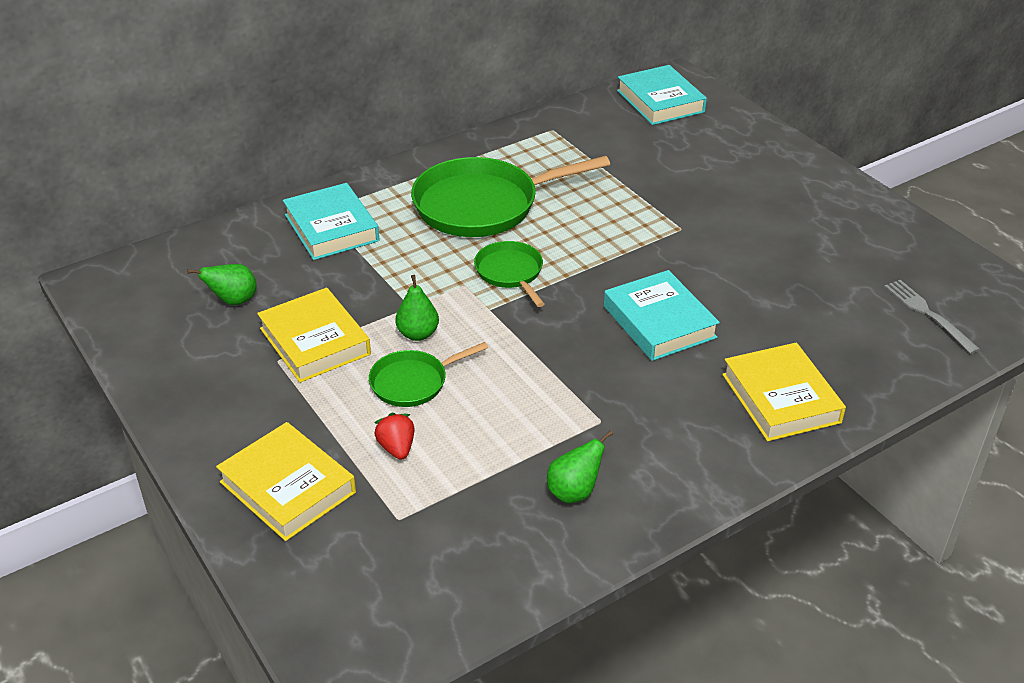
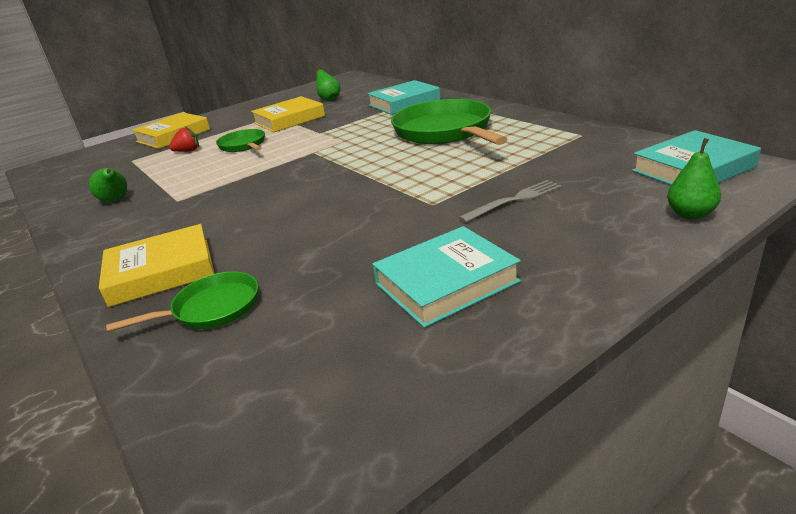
camera: 90 degrees right, 10 degrees down
green pear [395,275,439,341] -> green pear moved to [667,138,721,219]
green pan [474,241,544,307] -> green pan moved to [106,271,258,332]
turquoise book [604,270,720,361] -> turquoise book moved to [372,226,521,328]
grey fork [884,280,980,354] -> grey fork moved to [459,180,562,223]

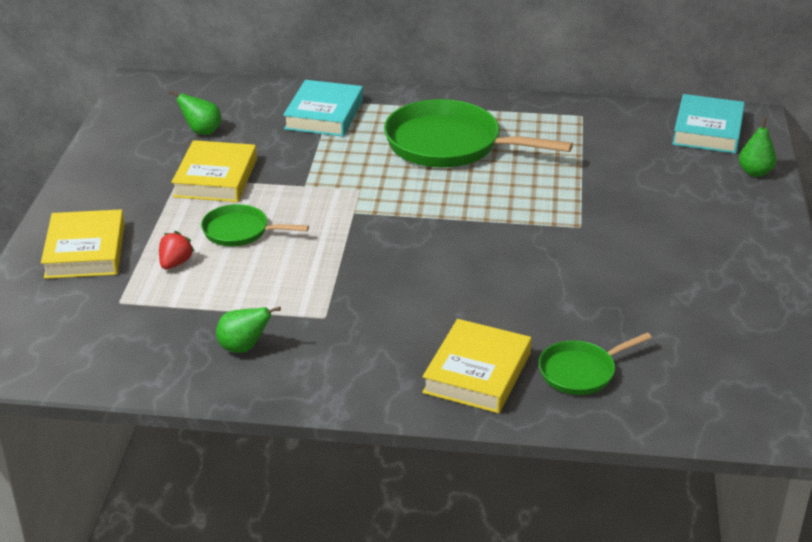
camera: 50 degrees left, 5 degrees up
green pan [106,271,258,332] -> green pan turned 135 degrees counterclockwise [539,332,652,395]
turquoise book [372,226,521,328] -> none
grey fork [459,180,562,223] -> none

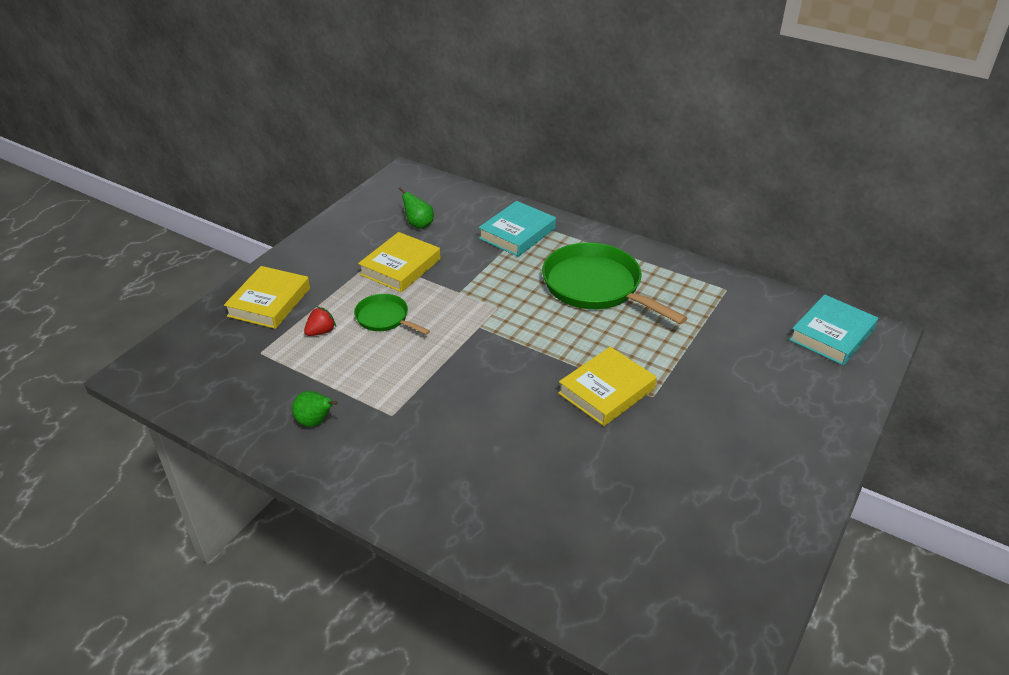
camera: 25 degrees right, 5 degrees up
yellow book [422,319,531,413] -> yellow book moved to [558,347,657,426]
green pan [539,332,652,395] -> none
green pear [739,118,777,177] -> none

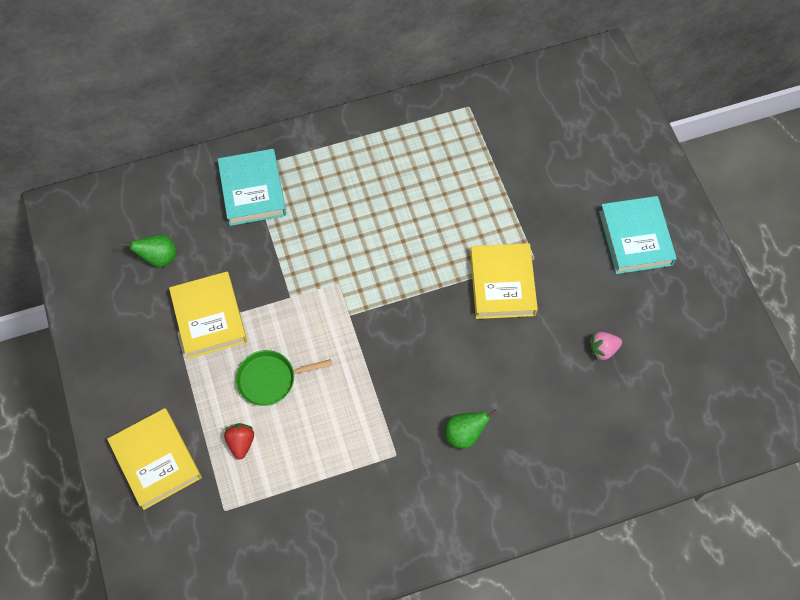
camera: 50 degrees left, 25 degrees up
green pear [292,391,338,427] -> green pear moved to [444,410,498,449]
green pan [542,242,688,324] -> none
turquoise book [789,294,878,365] -> turquoise book moved to [599,196,677,274]
none -> pink strawberry [588,332,622,362]

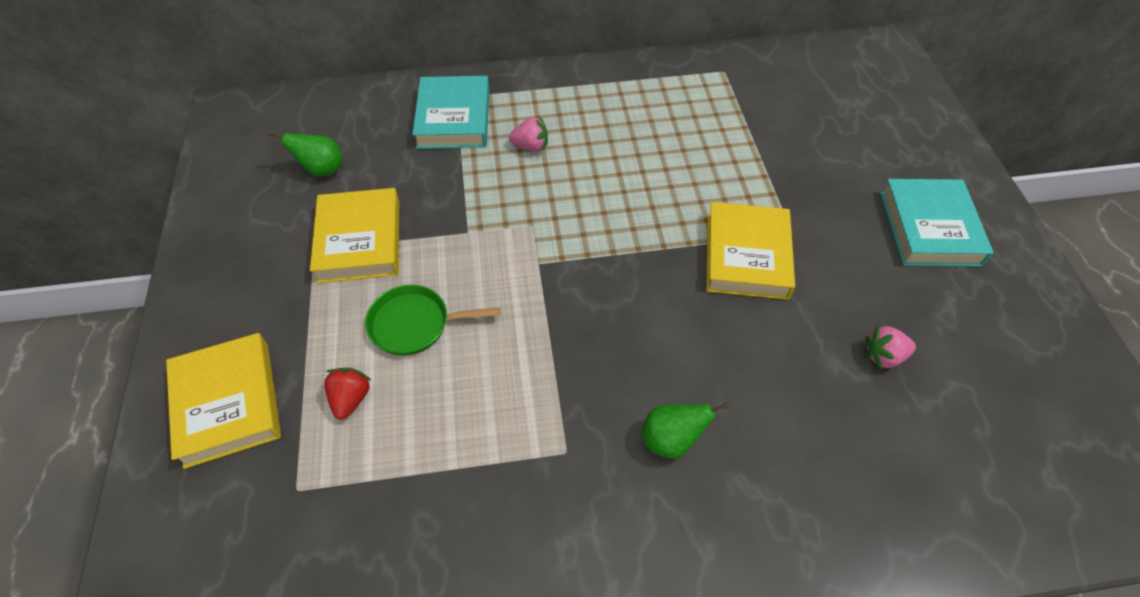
camera: 10 degrees right, 10 degrees down
none -> pink strawberry [509,117,548,152]

